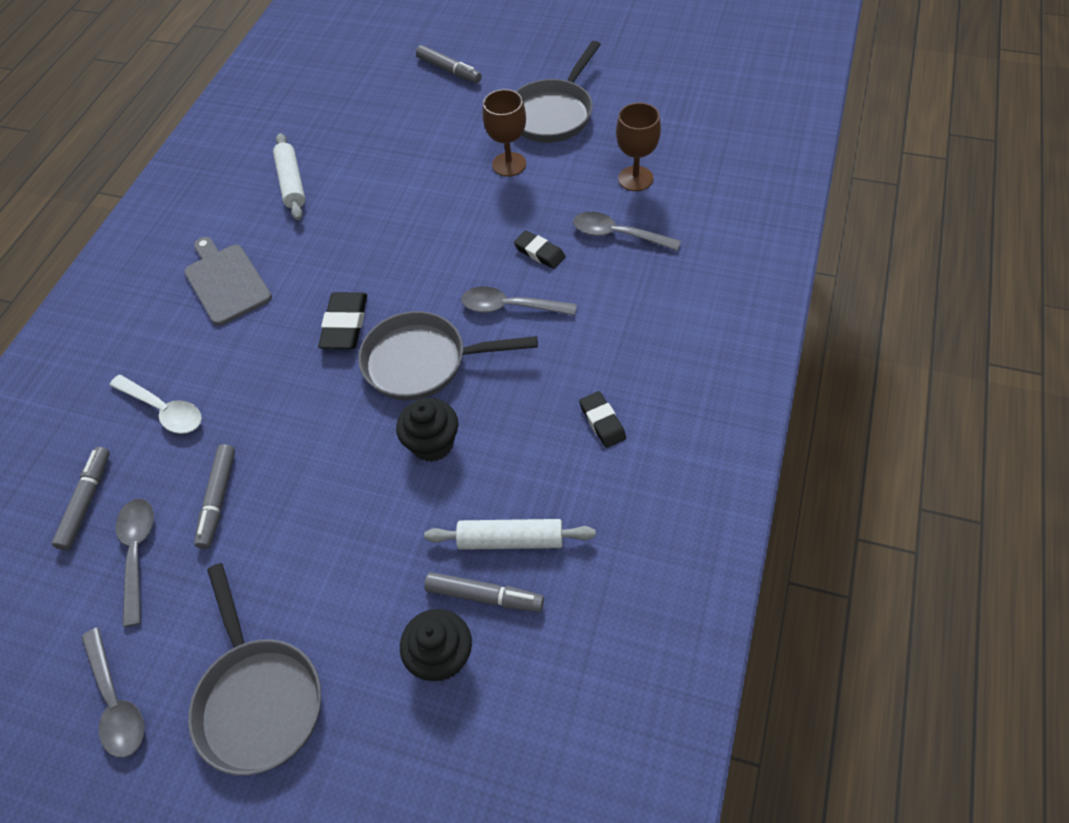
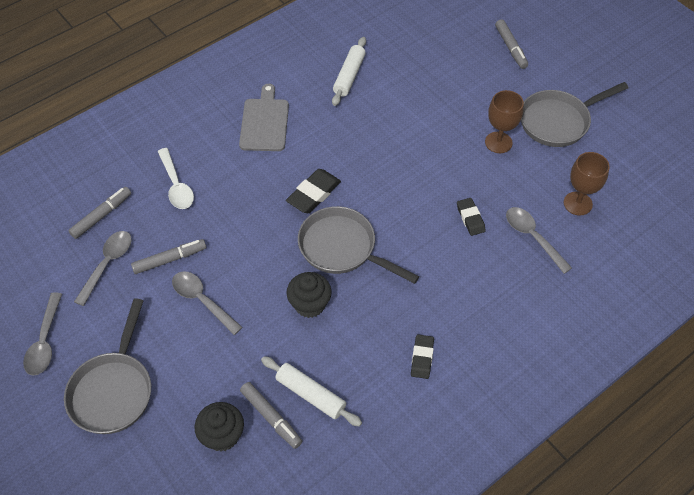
camera: 30 degrees right, 0 degrees up
grey marker [194,444,235,549] -> grey marker turned 150 degrees counterclockwise [131,239,206,274]
grey spoon [461,287,577,316] -> grey spoon moved to [172,271,243,335]

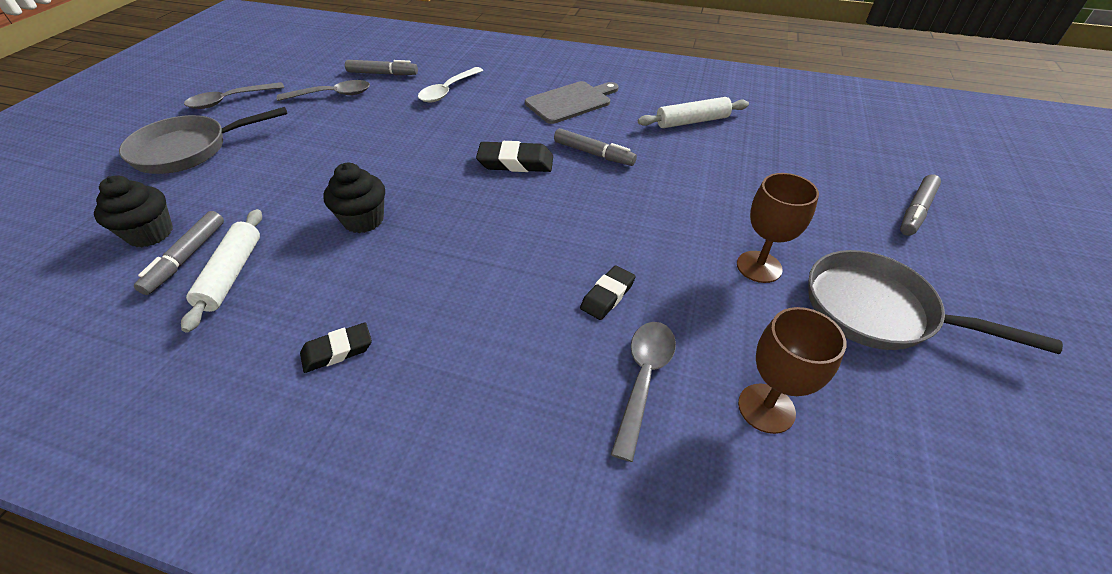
camera: 55 degrees right, 10 degrees down
grey marker [131,239,206,274] -> grey marker moved to [554,128,637,166]
grey spoon [172,271,243,335] -> none
grey pan [298,206,419,284] -> none

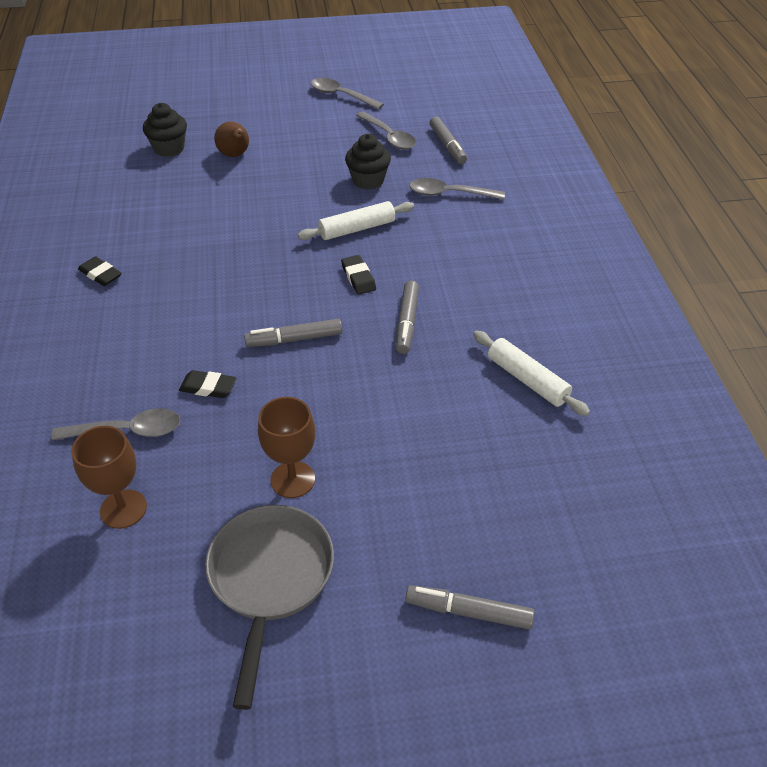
camera: 65 degrees right, 0 degrees up
grey pan [119,107,287,174] -> none
grey marker [134,211,224,295] -> grey marker moved to [244,319,342,347]
white rolling pin [181,209,262,332] -> white rolling pin moved to [298,201,414,240]
black cupcake [323,163,385,233] -> black cupcake moved to [345,134,391,190]
white spoon [418,67,483,102] -> grey spoon [409,178,505,200]
black eraser [476,141,553,172] -> black eraser [341,255,376,295], size x0.66
grey cutting board [525,81,619,124] -> none
none -> brown pear [214,121,249,157]

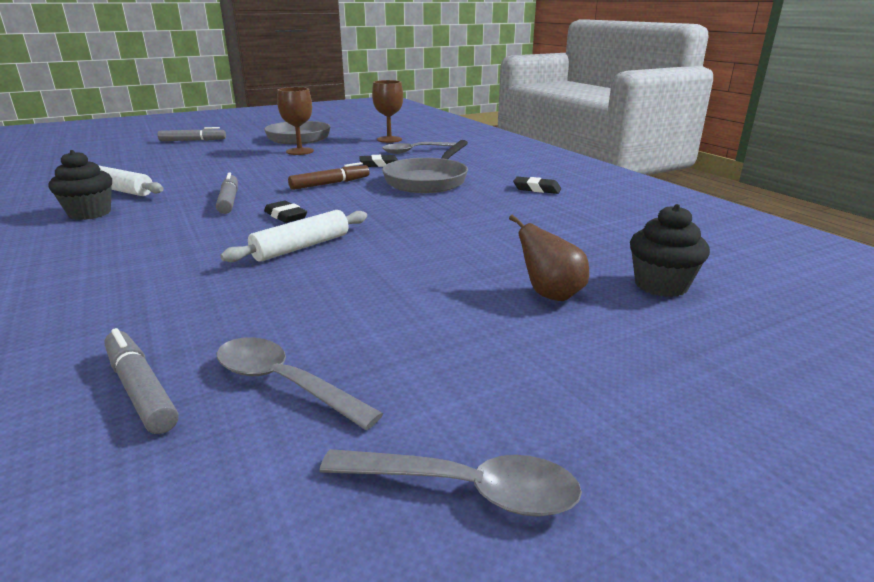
camera: 160 degrees right, 20 degrees down
grey marker [244,319,342,347] -> brown marker [288,162,370,190]
black cupcake [345,134,391,190] -> black cupcake moved to [49,150,112,220]
grey spoon [409,178,505,200] -> none
none -> grey pan [382,140,468,193]

